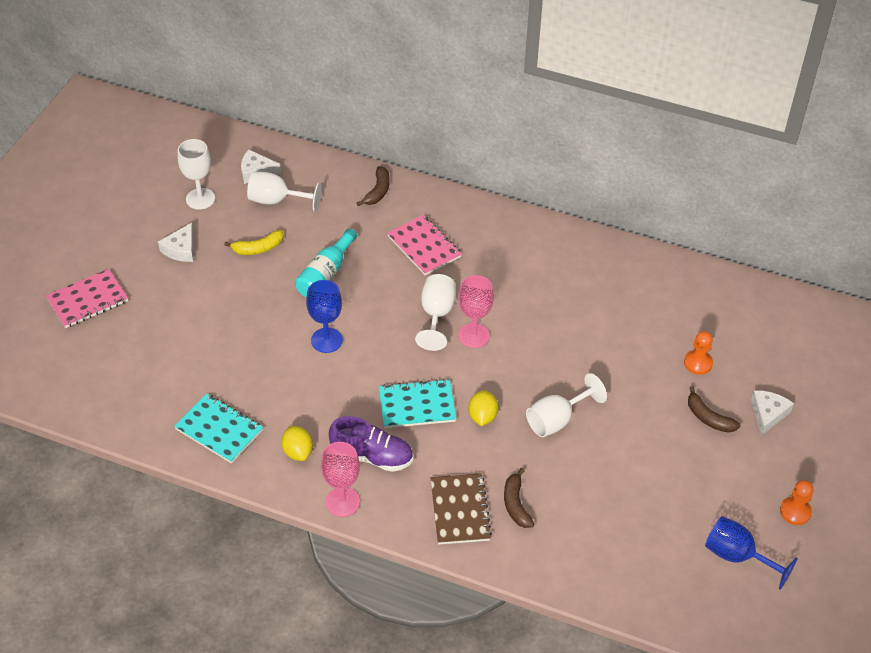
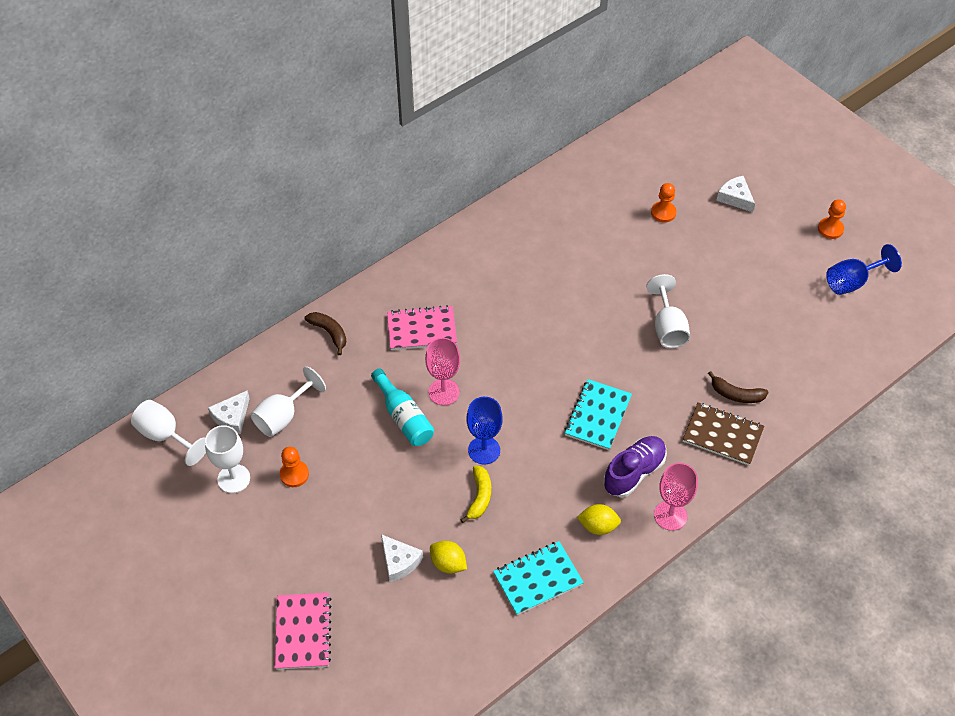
camera: 60 degrees left, 5 degrees up
white cheese [158,223,194,262] -> white cheese moved to [381,534,423,582]
yellow banana [224,230,284,255] -> yellow banana moved to [461,465,491,523]
white goblet [415,274,456,351] -> white goblet moved to [131,400,206,466]
pink goblet [458,275,494,348] -> pink goblet moved to [425,338,460,405]
yellow lemon [468,390,498,426] -> yellow lemon moved to [430,541,467,574]
brown banana [688,386,741,433] -> none
none -> orange pawn [280,447,309,487]

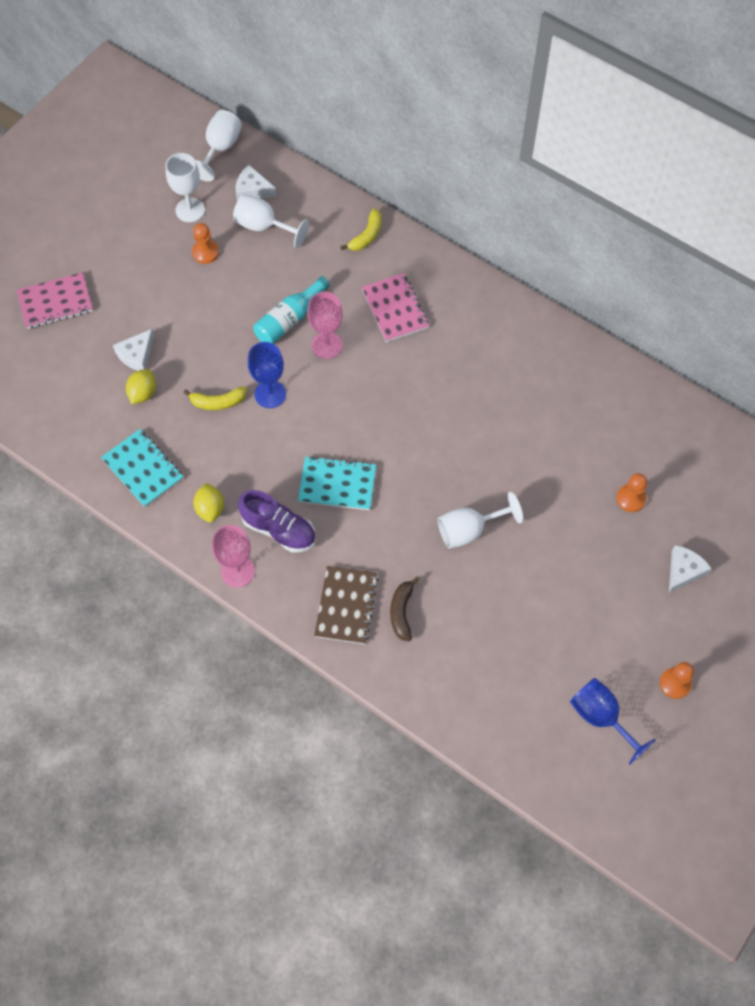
camera: 75 degrees right, 10 degrees up
brown banana [304,312,346,355] -> yellow banana [340,208,382,251]

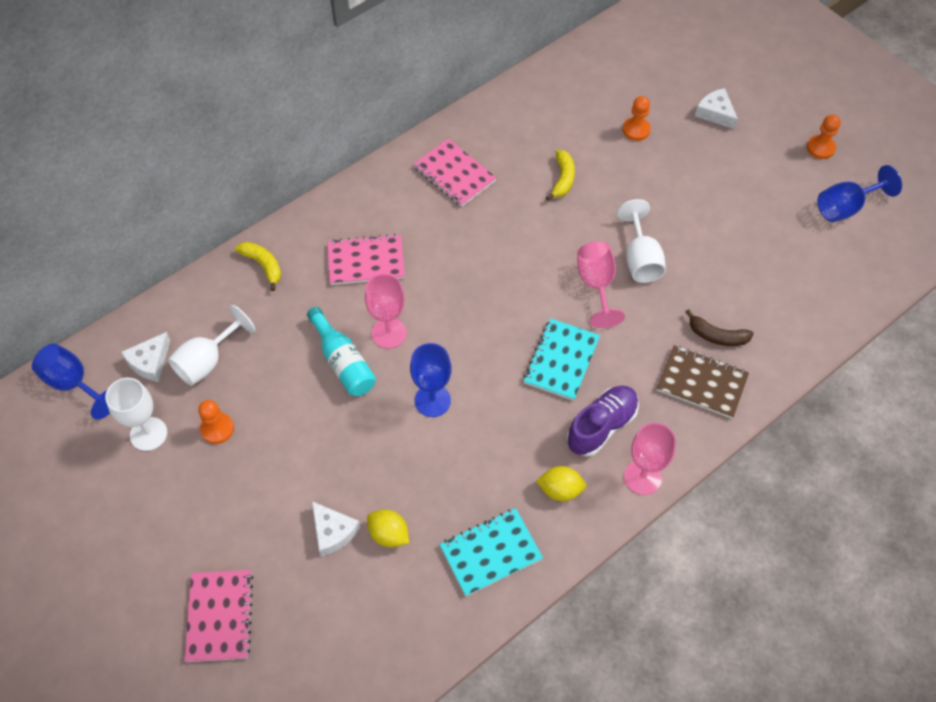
camera: 75 degrees left, 5 degrees down
yellow banana [183,386,247,410] -> yellow banana moved to [546,150,575,201]
white goblet [195,110,242,182] -> blue goblet [32,343,110,420]
none -> pink notebook [413,139,496,207]
none -> pink goblet [577,241,625,328]

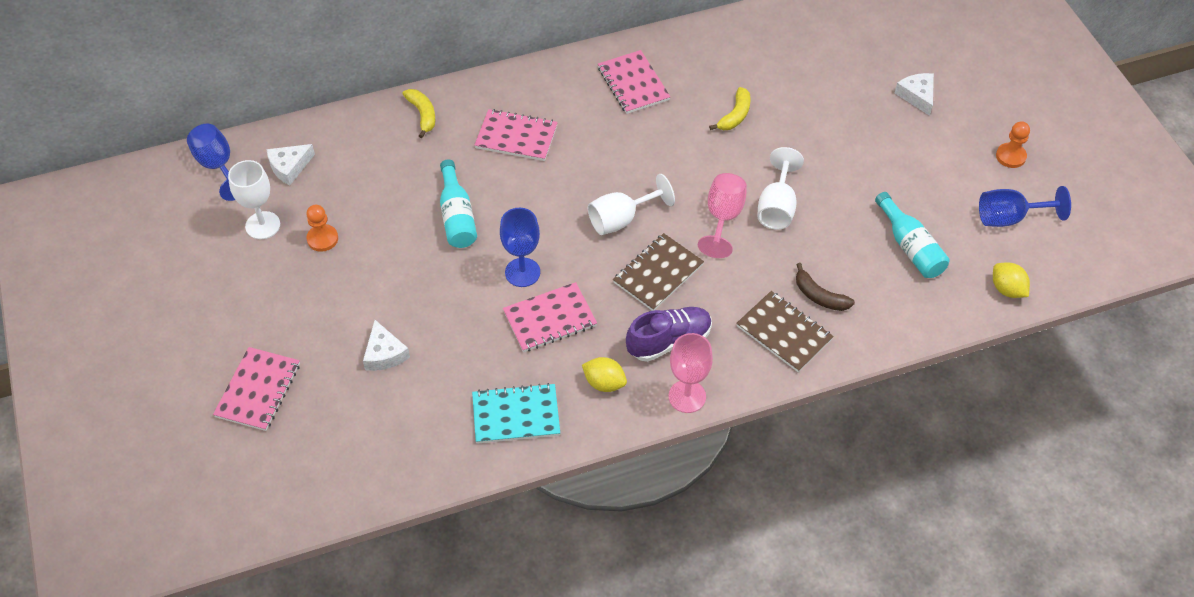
camera: 20 degrees right, 5 degrees down
white goblet [168,305,255,386] -> white goblet moved to [588,174,675,235]
pink goblet [365,274,407,349] -> none
yellow lemon [367,509,409,548] -> yellow lemon moved to [993,262,1030,298]
turquoise notebook [524,318,600,401] -> brown notebook [613,233,704,311]
orange pawn [623,96,651,141] -> none
none -> pink notebook [503,282,597,352]
none -> turquoise bottle [875,192,949,278]

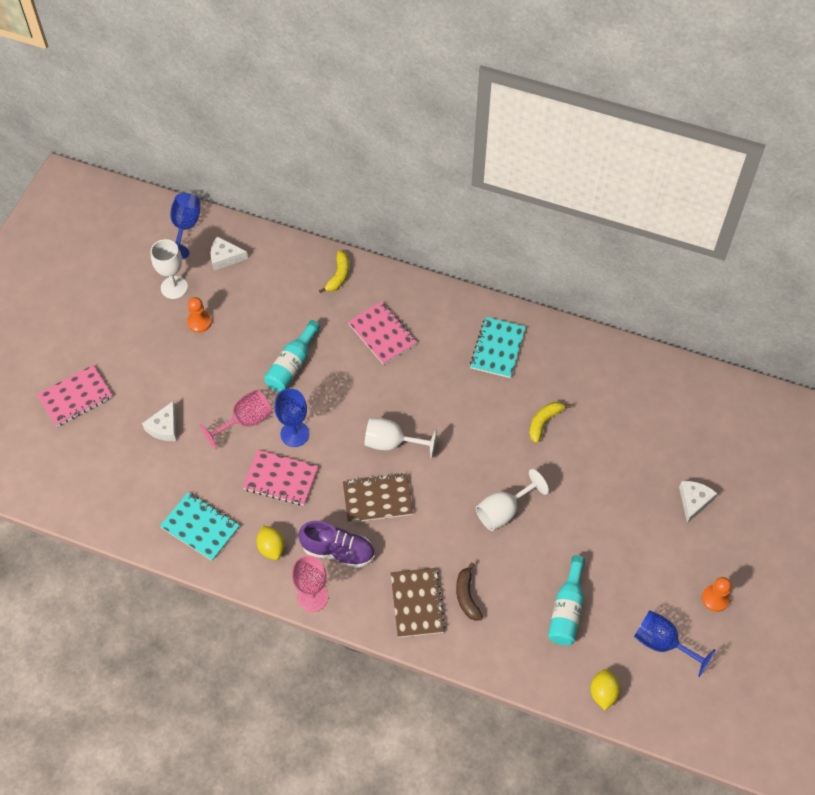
camera: 40 degrees right, 5 degrees up
pink notebook [598,50,671,114] -> turquoise notebook [470,317,526,378]
pink goblet [698,173,747,258] -> pink goblet moved to [200,389,273,449]
yellow banana [709,87,751,130] -> yellow banana turned 150 degrees clockwise [529,402,571,443]

